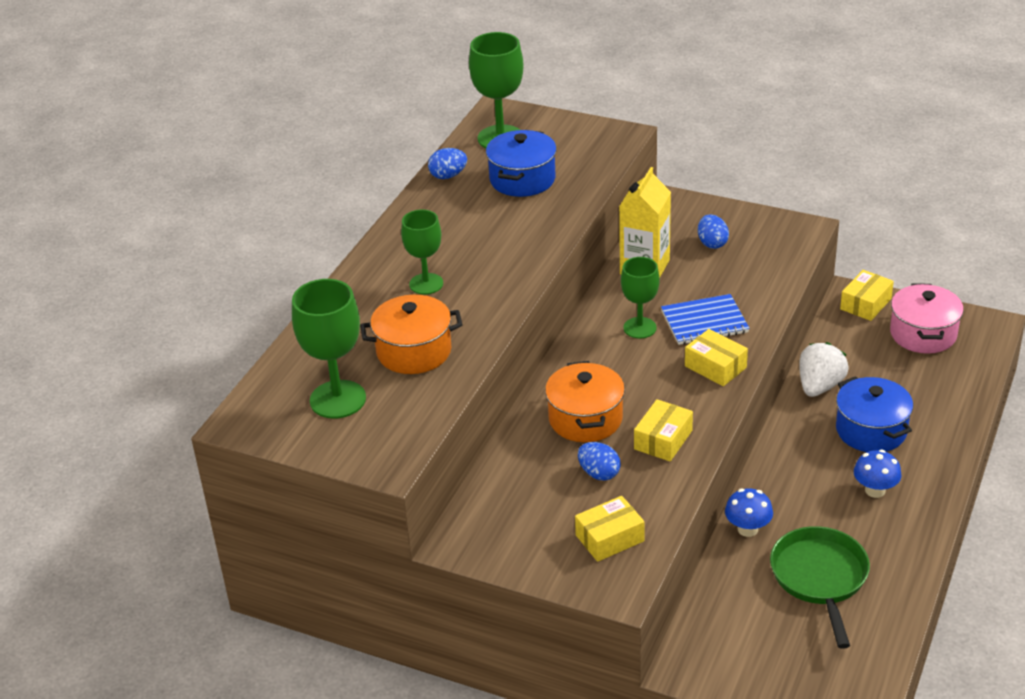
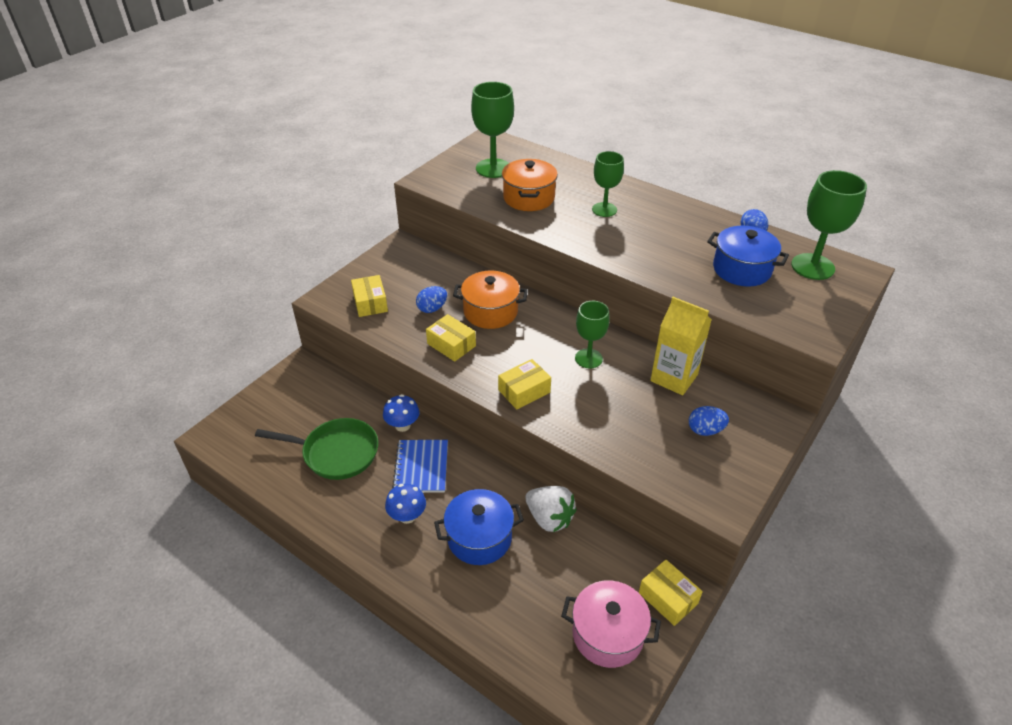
camera: 100 degrees right, 5 degrees up
blue notebook [661,294,749,345] -> blue notebook moved to [392,440,448,493]

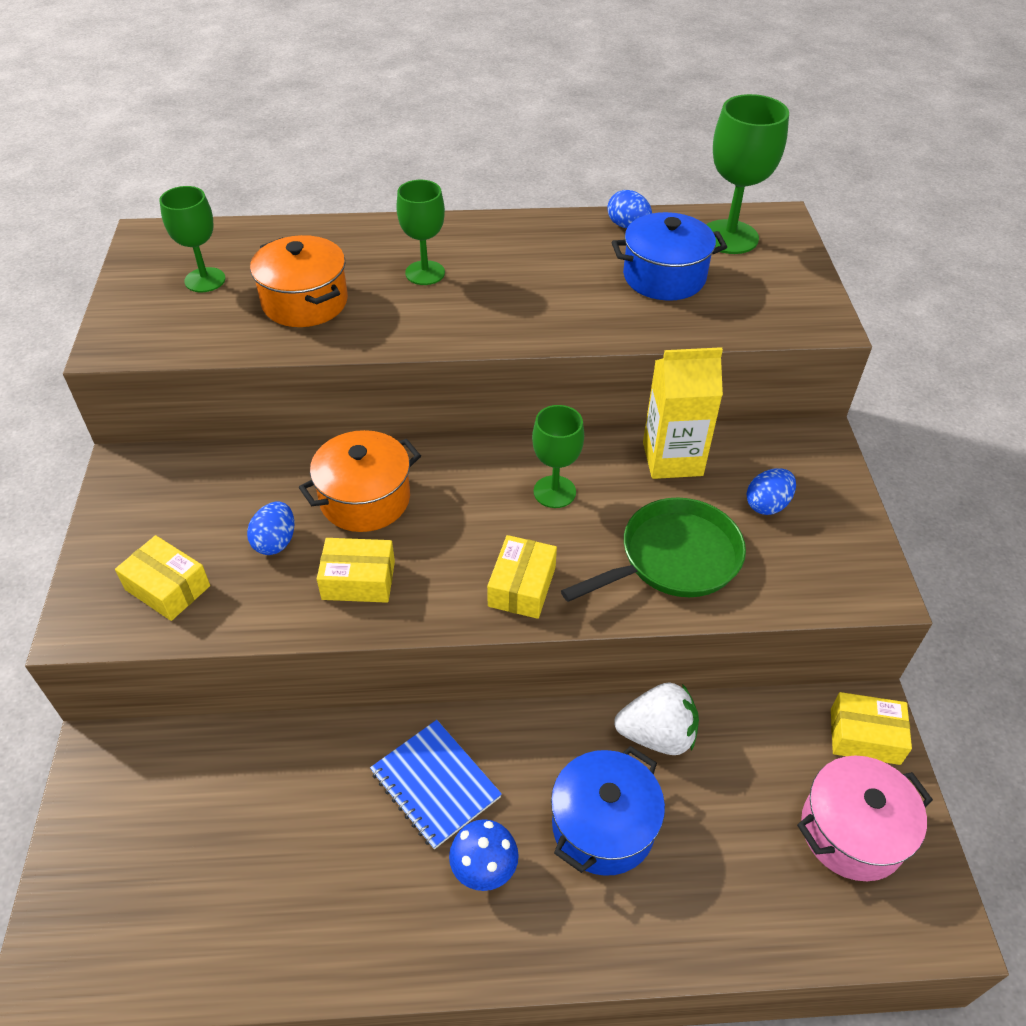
camera: 40 degrees left, 5 degrees up
green pan [255,418,378,480] -> green pan moved to [561,497,746,602]
blue mushroom [383,394,419,432] -> none
green goblet [471,82,514,178] -> green goblet [160,186,226,292], size x0.66

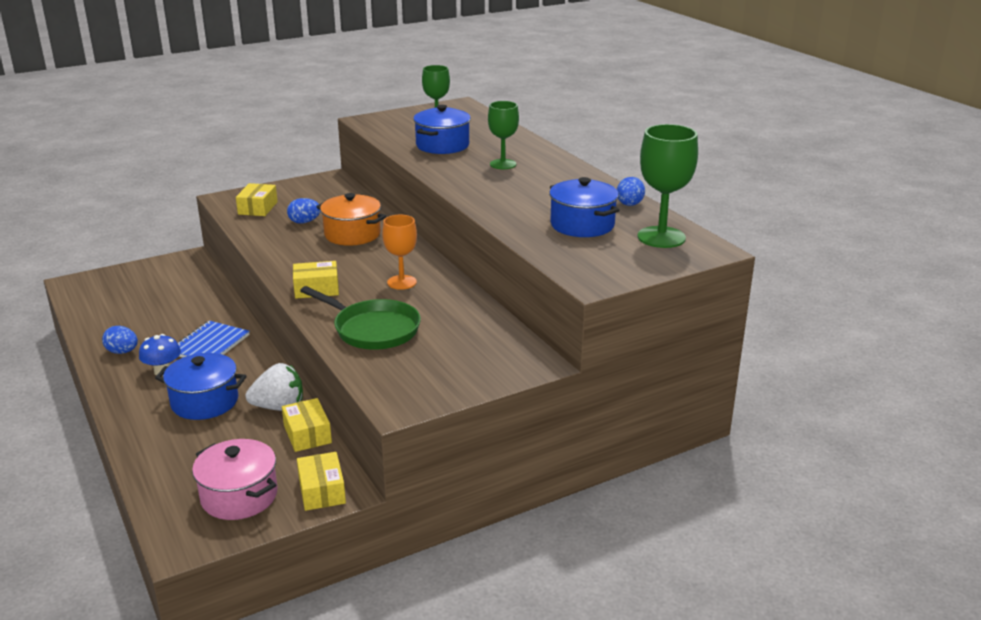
camera: 65 degrees right, 20 degrees down
orange pot [250,235,348,327] -> blue pot [413,105,471,154]
yellow box [317,538,395,603] -> yellow box moved to [282,398,332,452]
green goblet [532,405,584,508] -> orange goblet [382,215,417,290]
white strawberry [614,682,699,755] -> white strawberry turned 75 degrees counterclockwise [246,363,303,411]
yellow carton [643,347,723,479] -> none
blue egg [747,468,796,515] -> blue egg moved to [102,326,138,354]

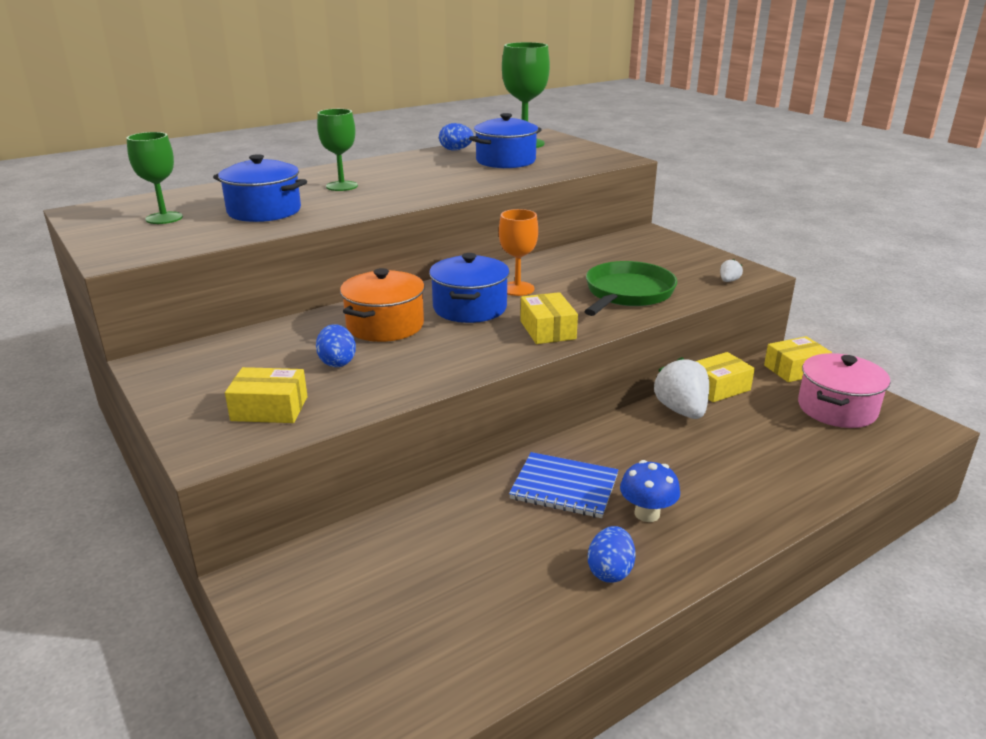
camera: 95 degrees left, 0 degrees up
blue pot [155,353,246,420] -> blue pot moved to [429,253,510,323]
none -> white strawberry [720,259,743,282]

